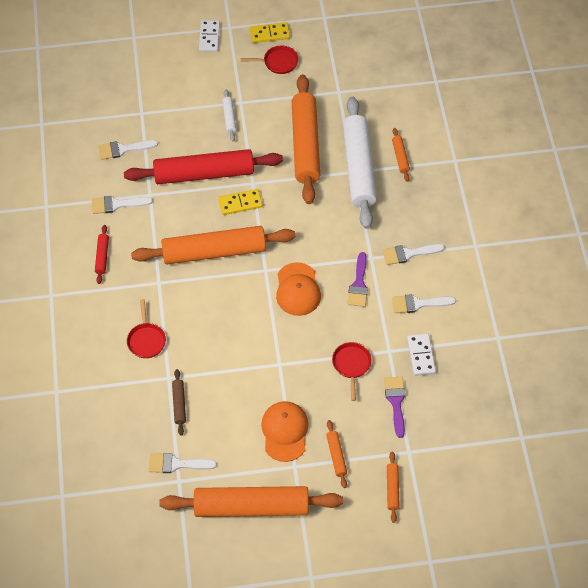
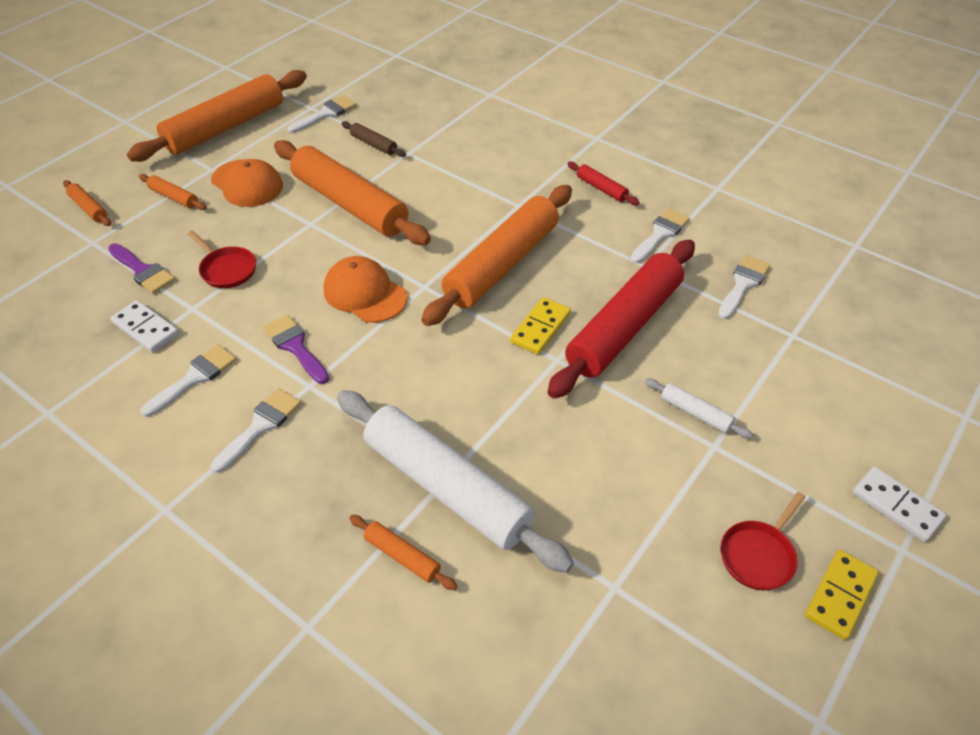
camera: 135 degrees right, 10 degrees down
red pan [127,299,166,358] -> none
orange rolling pin [292,74,320,204] -> orange rolling pin moved to [274,140,431,245]

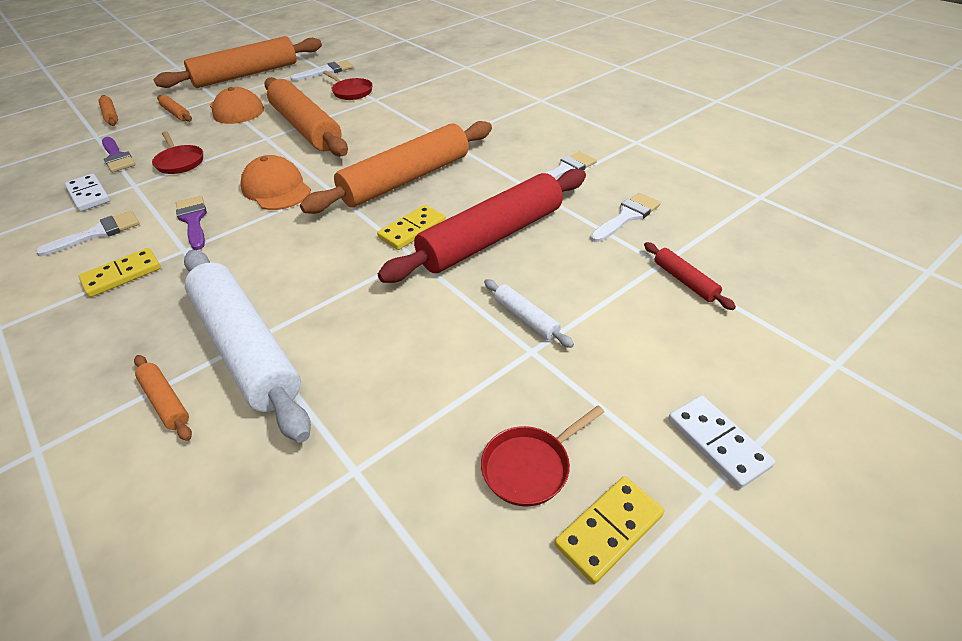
camera: 15 degrees right, 5 degrees down
white brush [211,389,301,473] -> yellow domino [78,248,161,297]
brown rolling pin [342,121,406,157] -> red pan [323,71,373,100]
red rolling pin [567,162,640,205] -> red rolling pin moved to [644,242,736,310]

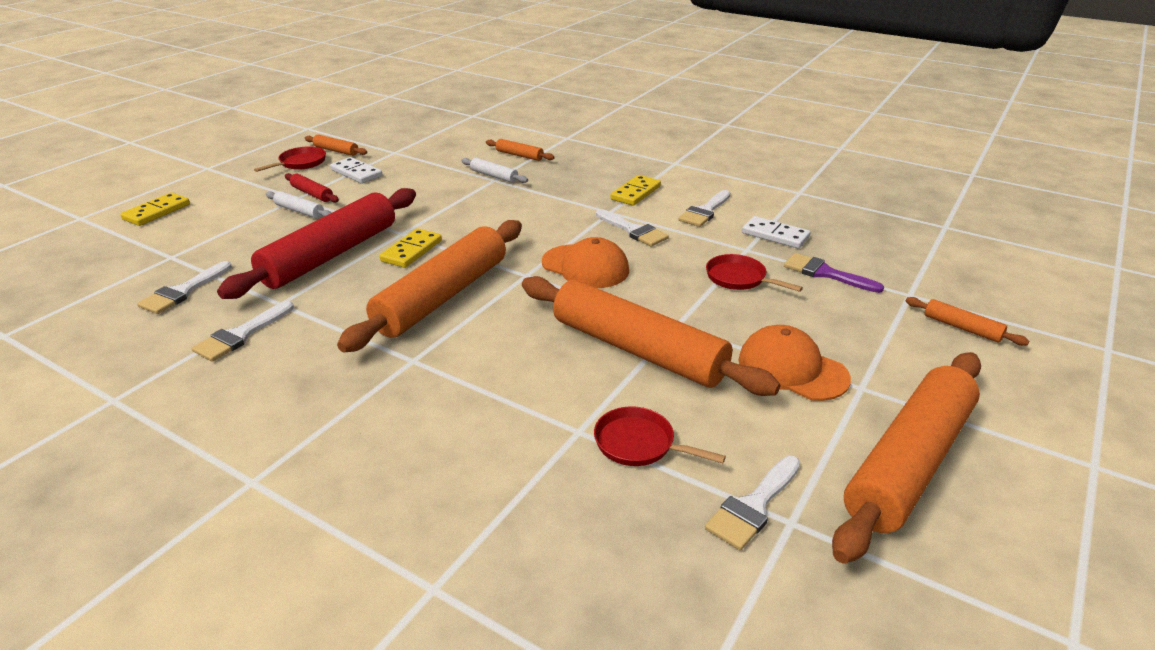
camera: 160 degrees right, 10 degrees down
orange rolling pin [157,95,192,122] -> orange rolling pin moved to [305,135,367,156]
purple brush [176,196,207,250] -> white brush [596,209,669,247]
white rolling pin [184,250,311,443] -> white rolling pin [461,158,528,183], size x0.42
yellow domino [555,476,664,584] -> yellow domino moved to [120,192,190,226]
red rolling pin [644,242,736,310] -> red rolling pin moved to [285,173,339,203]
white domino [668,396,775,489] -> white domino moved to [330,157,382,184]

